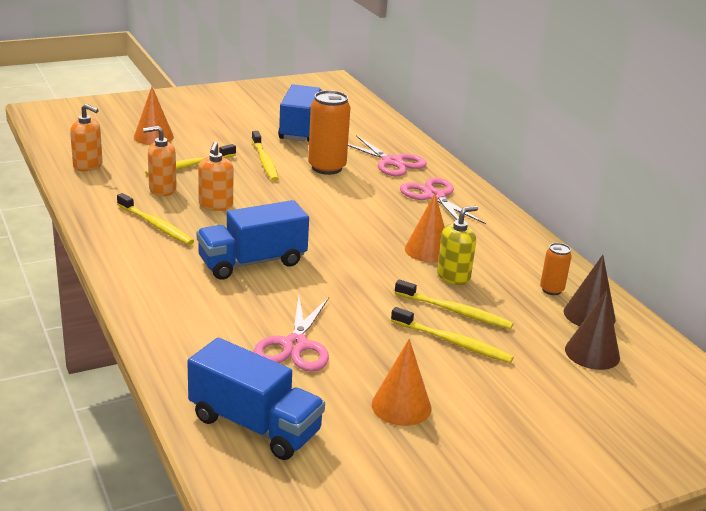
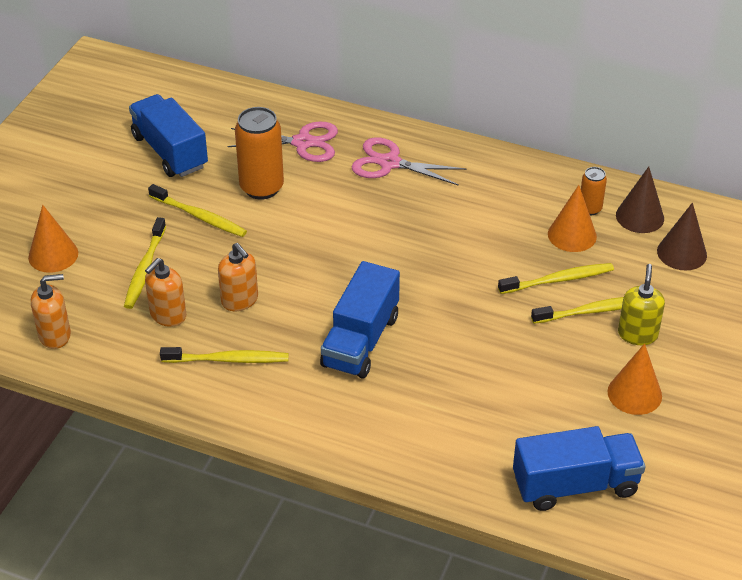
camera: 40 degrees left, 15 degrees up
pink scissors [253,296,329,372] -> none
orange cone [405,194,445,263] -> orange cone moved to [548,185,597,252]
yellow soap dispenser [437,206,478,285] -> yellow soap dispenser moved to [618,264,665,345]

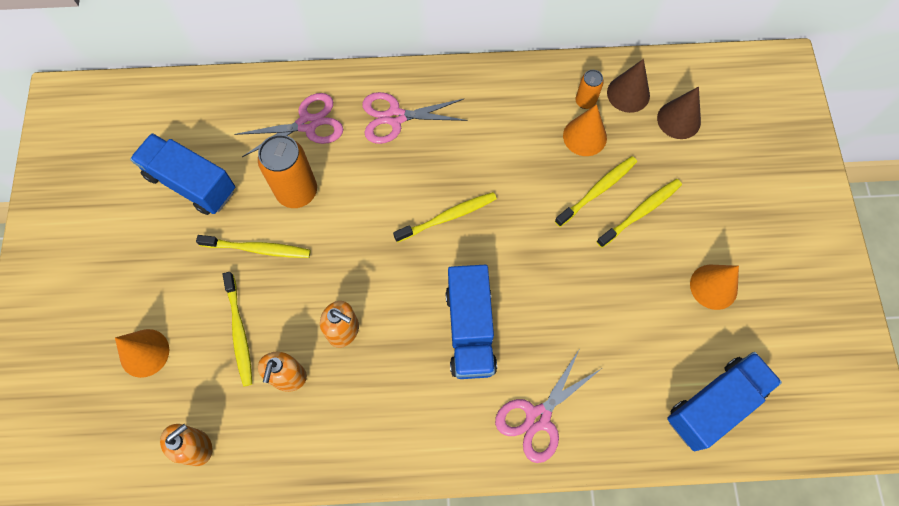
camera: 25 degrees left, 25 degrees up
yellow toothbrush [160,347,289,363] -> yellow toothbrush moved to [393,192,497,243]
yellow soap dispenser [618,264,665,345] -> none
none -> pink scissors [495,350,601,463]

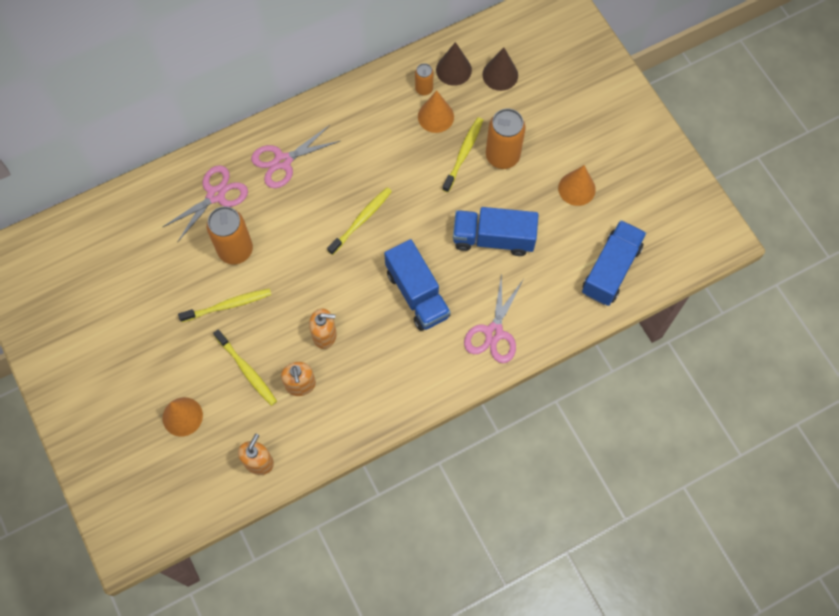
camera: 25 degrees left, 0 degrees up
blue truck [130,133,235,215] -> blue truck moved to [453,207,539,256]
yellow toothbrush [596,179,682,248] -> orange can [486,108,525,169]

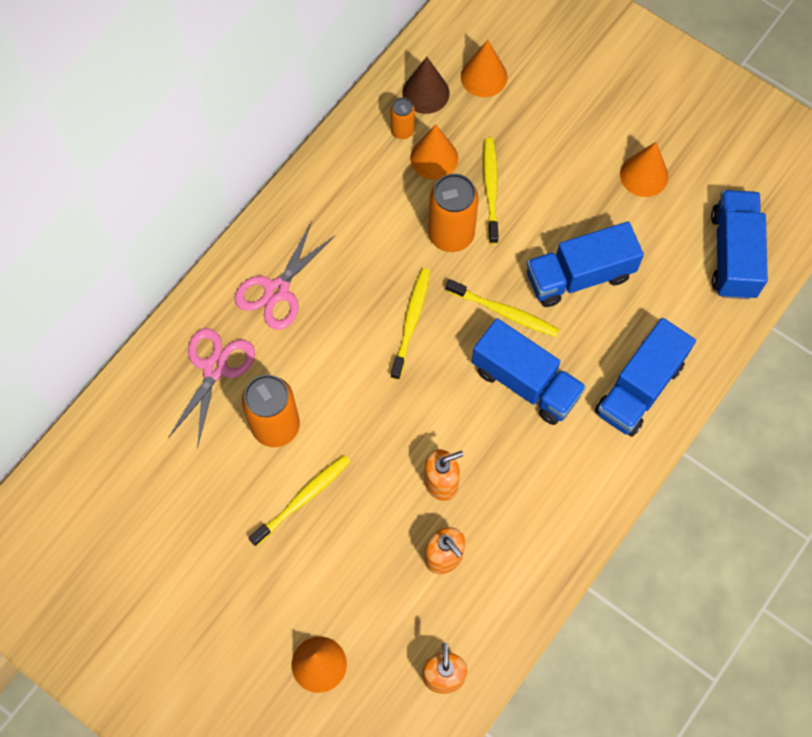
camera: 25 degrees left, 0 degrees up
yellow toothbrush [213,329,277,406] -> yellow toothbrush moved to [446,279,559,337]
pink scissors [464,273,523,363] -> blue truck [595,318,696,437]
brown cone [482,48,518,91] -> orange cone [461,40,508,97]
orange can [486,108,525,169] -> orange can moved to [428,174,479,252]

